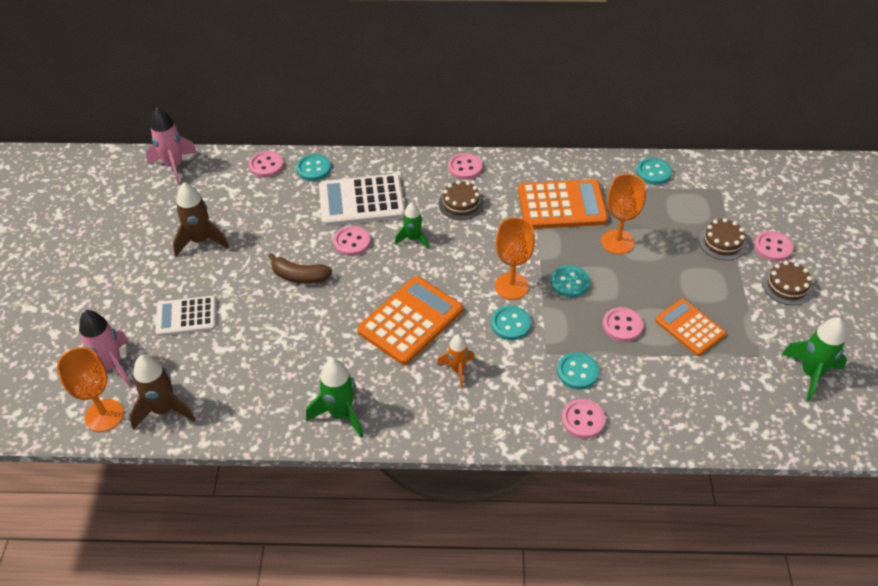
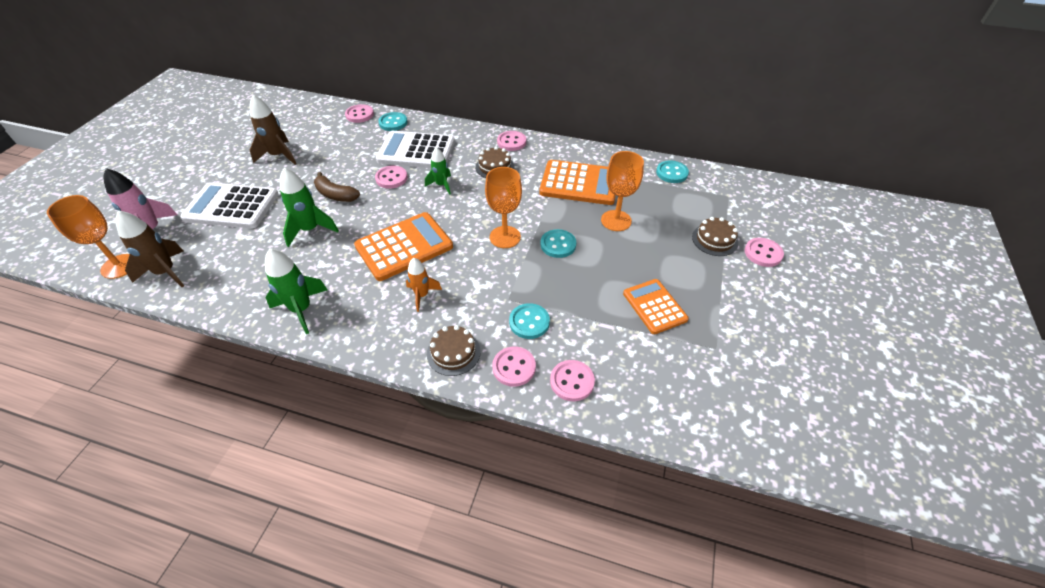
camera: 15 degrees right, 0 degrees up
pink rocket [146,107,197,185] -> none
white calculator [155,296,216,336] -> white calculator [180,182,279,228], size x1.57
turquoise button [491,306,531,340] -> none
pink button [603,307,644,342] -> pink button moved to [550,360,595,401]
brown cake [762,261,813,305] -> brown cake moved to [427,325,481,376]
green rocket [782,317,847,402] -> green rocket moved to [280,167,339,247]

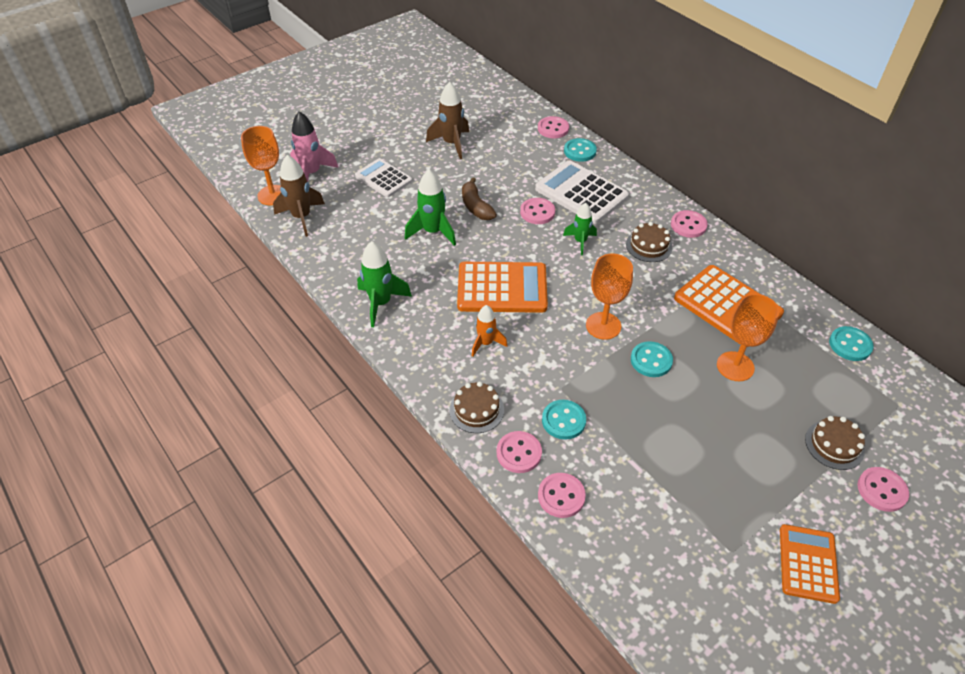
camera: 35 degrees right, 0 degrees up
white calculator [180,182,279,228] -> white calculator [355,158,412,197], size x0.64
orange calculator [623,279,689,334] -> orange calculator moved to [780,524,840,604]

